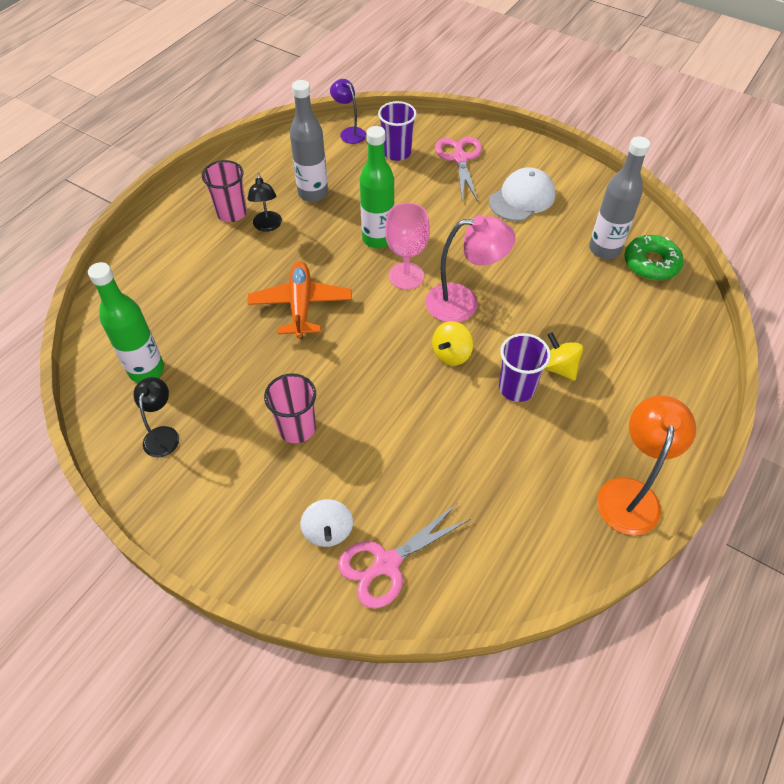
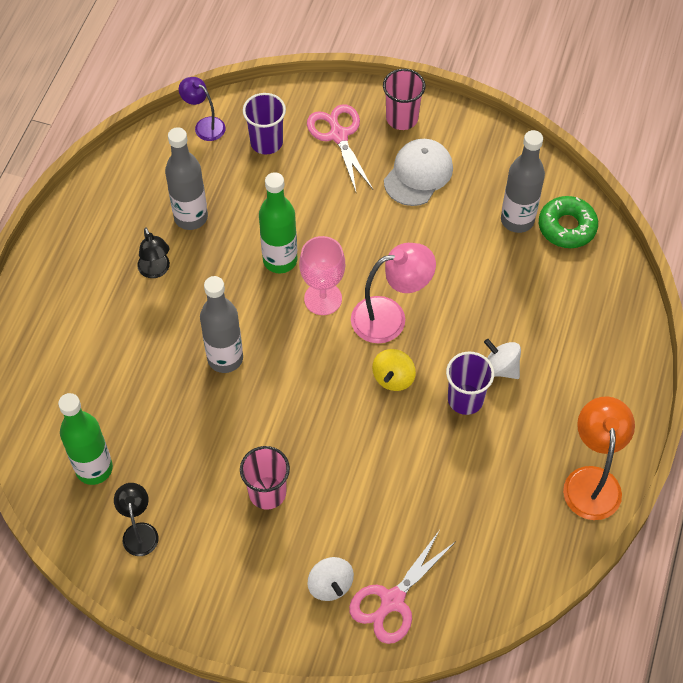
camera: 15 degrees left, 5 degrees up
pink cup [202,160,247,222] -> pink cup moved to [383,69,425,130]
orange plane [247,261,352,339] -> grey bottle [200,276,243,373]
yellow spinning top [544,332,583,381] -> white spinning top [484,339,521,379]

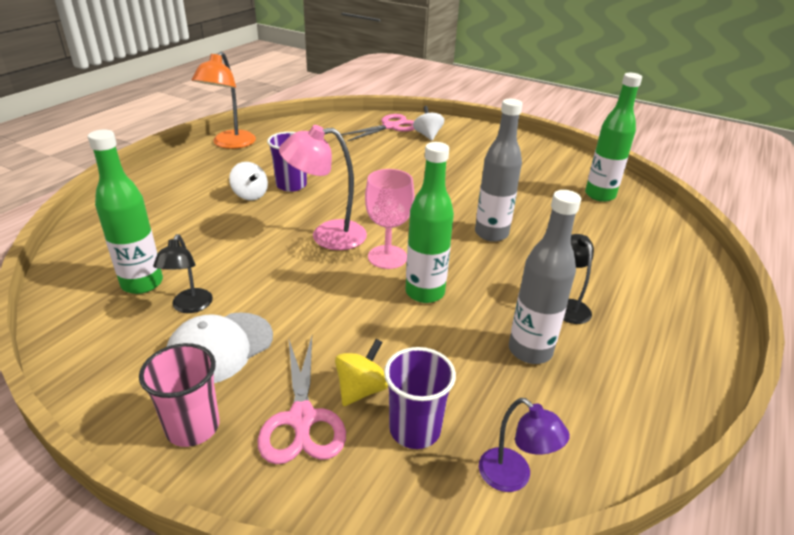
camera: 170 degrees left, 25 degrees down
black lamp [114,483,158,556] -> black lamp moved to [153,234,213,313]
pink cup [240,446,290,510] -> none
yellow spinning top [372,349,416,391] -> yellow spinning top moved to [335,339,388,406]
grey bottle [501,130,545,233] -> green bottle [88,130,163,294]
green donut [539,196,598,248] -> none

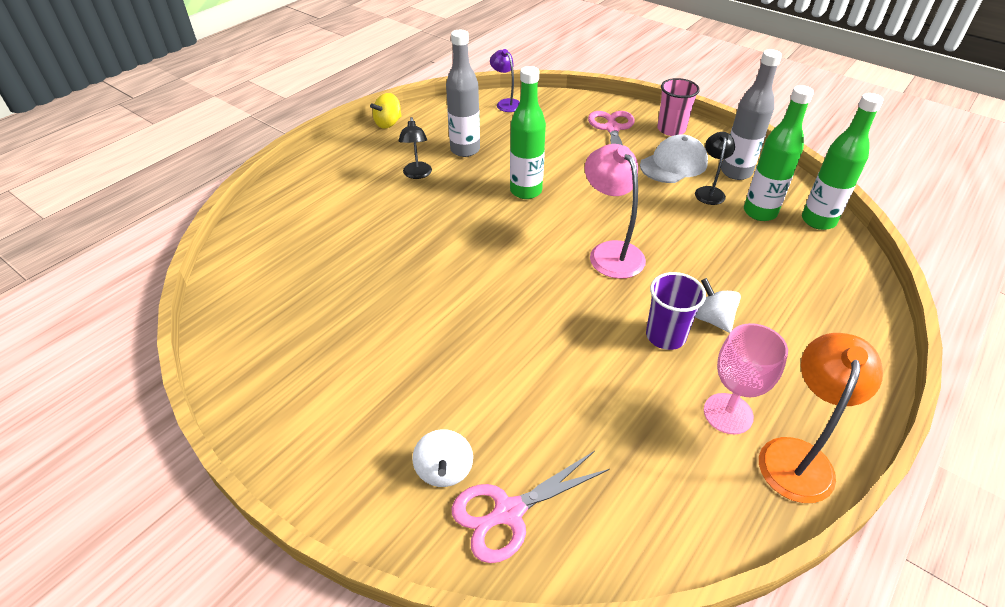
camera: 170 degrees left, 10 degrees up
pink lamp [279,125,367,250] -> pink lamp turned 120 degrees counterclockwise [585,144,646,279]
yellow spinning top [335,339,388,406] -> yellow spinning top moved to [370,93,402,129]
pink goblet [365,169,415,269] -> pink goblet moved to [704,323,788,434]
purple cup [384,347,456,449] -> none
grey bottle [475,99,523,242] -> grey bottle moved to [721,49,782,180]
green bottle [585,73,642,202] -> green bottle moved to [802,93,884,230]

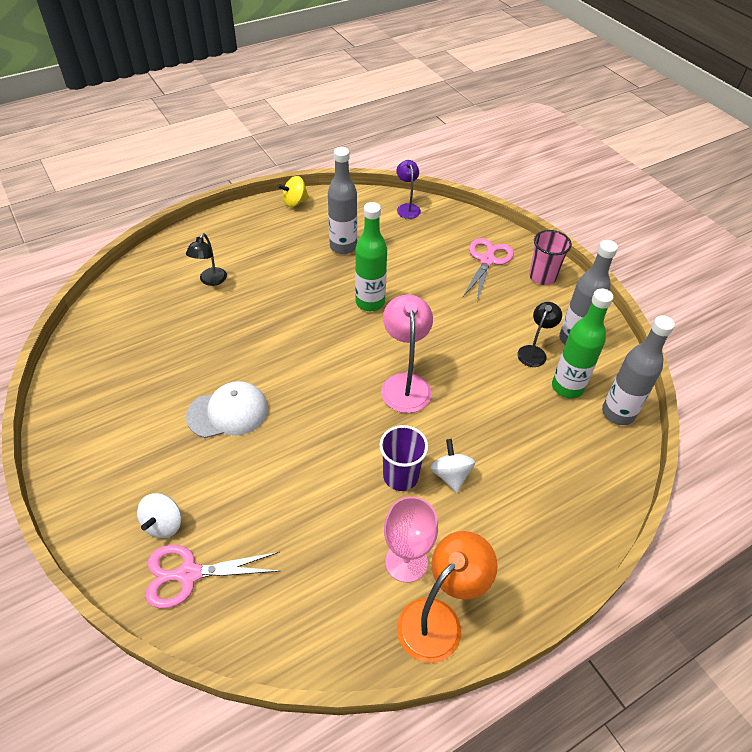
camera: 20 degrees right, 5 degrees up
black lamp [398,117,432,179] -> black lamp moved to [186,233,227,286]
white cap [640,134,708,183] -> white cap moved to [186,381,268,438]
green bottle [802,93,884,230] -> grey bottle [602,315,675,425]

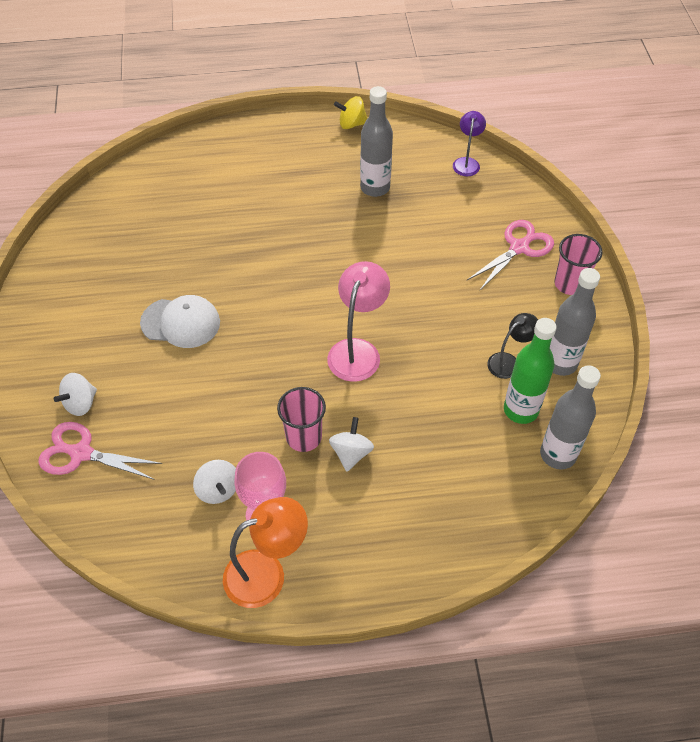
camera: 25 degrees right, 5 degrees up
black lamp [186,233,227,286] -> none
green bottle [355,202,387,311] -> none
purple cup [379,425,428,491] -> pink cup [277,387,326,452]
none -> white spinning top [193,460,236,504]

